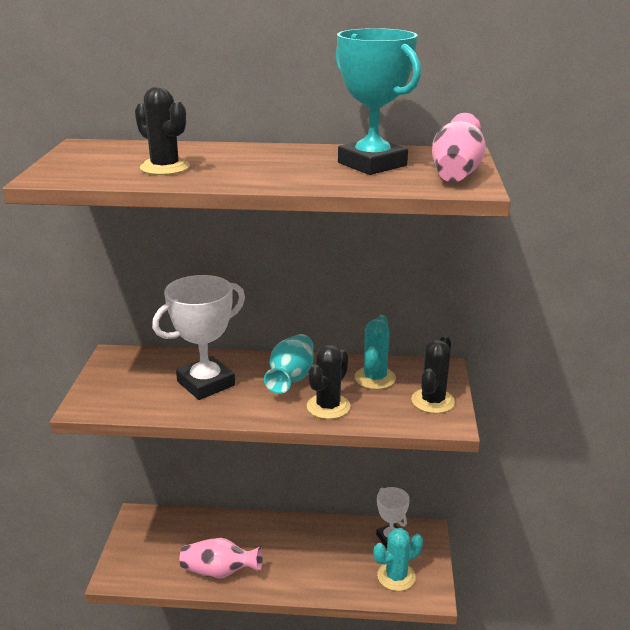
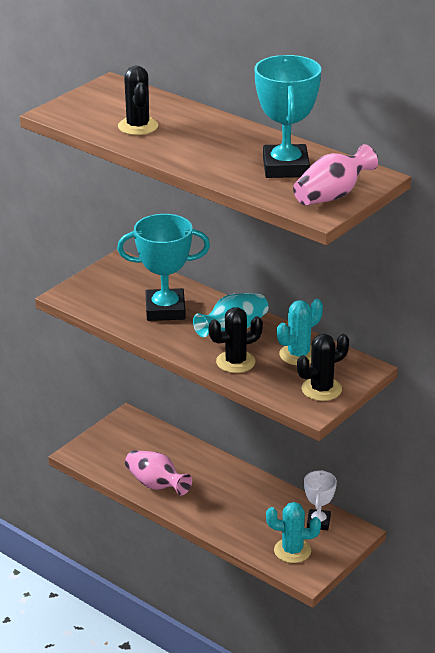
camera: 35 degrees right, 5 degrees up
white trophy [152,275,245,400] -> turquoise trophy [117,214,210,321]

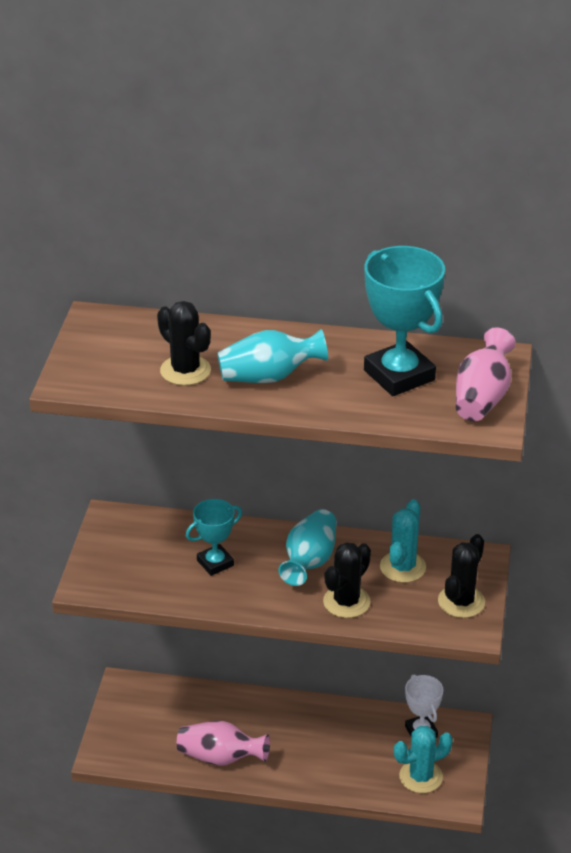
camera: 30 degrees left, 5 degrees up
turquoise trophy [117,214,210,321] -> turquoise trophy [186,499,242,576], size x0.58
none -> turquoise vase [217,329,328,383]

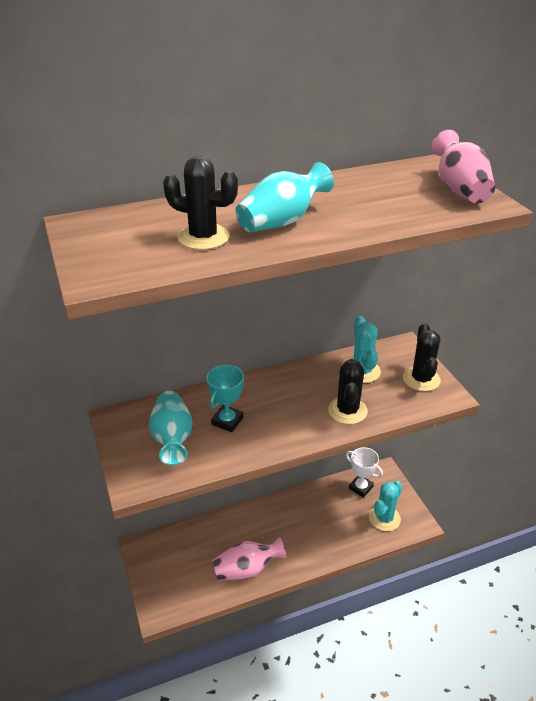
camera: 30 degrees left, 0 degrees up
turquoise vase [279,509,337,586] -> turquoise vase moved to [149,391,193,465]
turquoise trophy [364,246,445,396] -> none

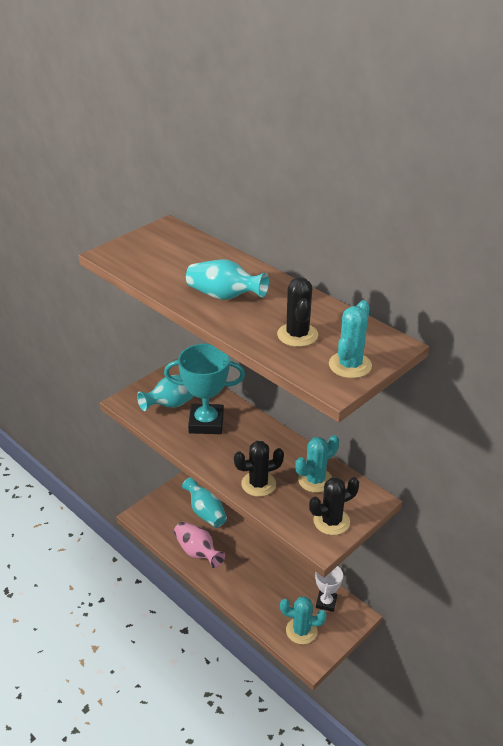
camera: 65 degrees right, 0 degrees up
black cactus [163,156,238,250] -> black cactus moved to [277,277,318,347]
turquoise trophy [207,365,244,432] -> turquoise trophy [164,344,245,434], size x1.72
pink vase [432,130,495,203] -> turquoise cactus [329,300,372,378]
none -> turquoise vase [182,477,227,528]

